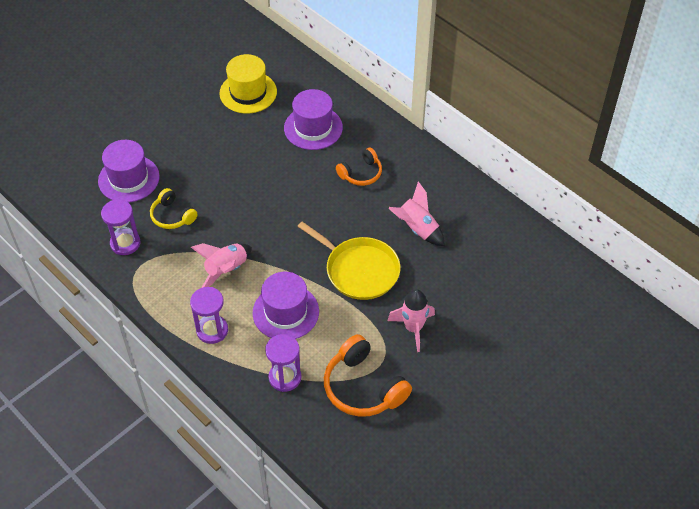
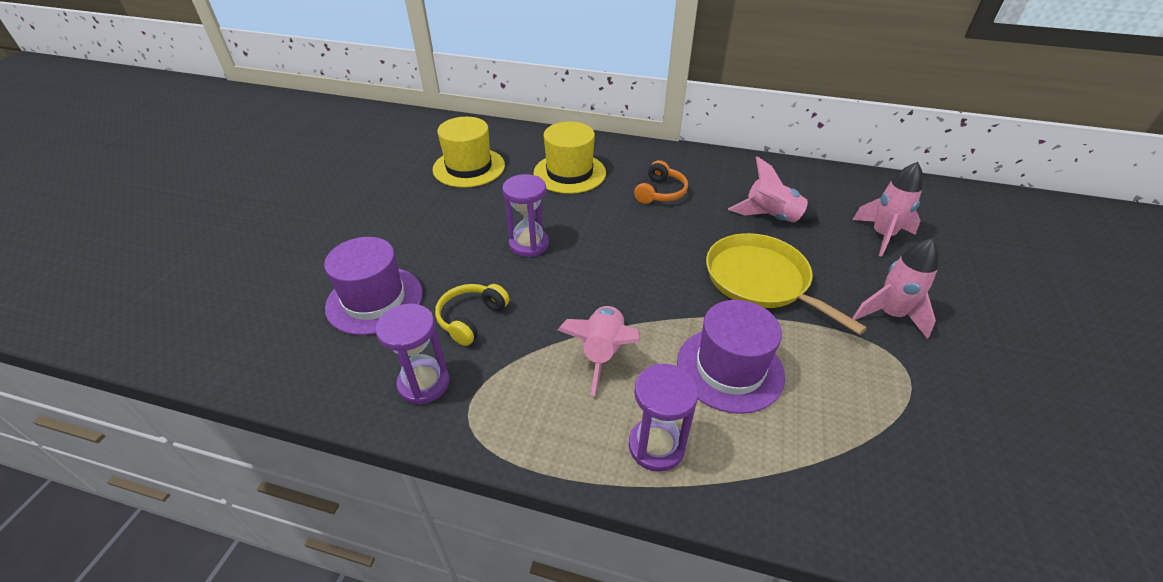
camera: 30 degrees left, 10 degrees down
yellow headphones [150,188,198,229] -> yellow headphones turned 105 degrees clockwise [435,284,509,346]
purple hourglass [265,334,301,392] -> purple hourglass moved to [502,174,549,257]
purple hat [284,89,343,150] -> yellow hat [533,122,606,194]
yellow pan [297,222,401,300] -> yellow pan turned 135 degrees counterclockwise [706,233,867,335]
orange headphones [324,334,412,417] -> none
none -> pink rocket [852,162,923,257]

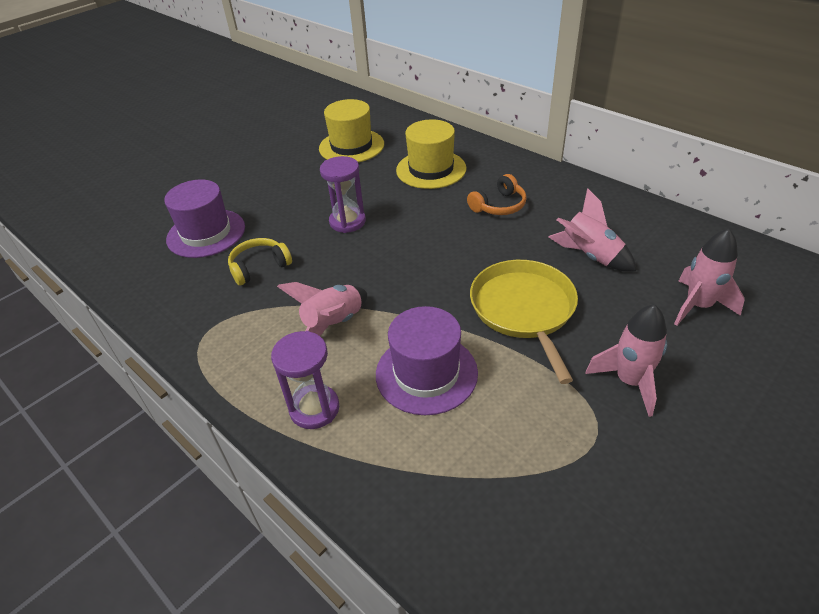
camera: 30 degrees right, 0 degrees up
purple hourglass [375,304,450,405] -> none

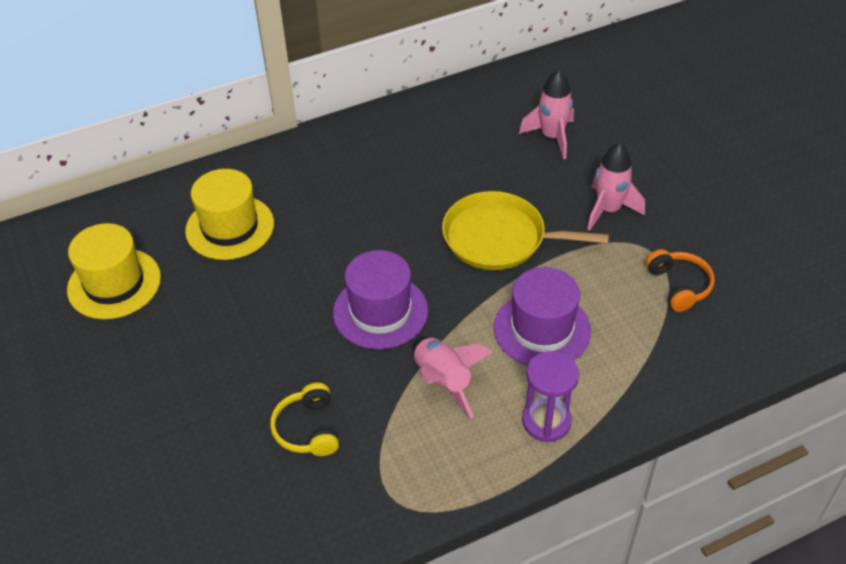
camera: 70 degrees left, 5 degrees up
purple hat [164,179,245,258] -> purple hat moved to [333,250,428,349]
purple hourglass [320,156,366,233] -> none
orange headphones [467,174,527,215] -> orange headphones moved to [646,249,715,312]
pink rocket [549,189,636,272] -> none

